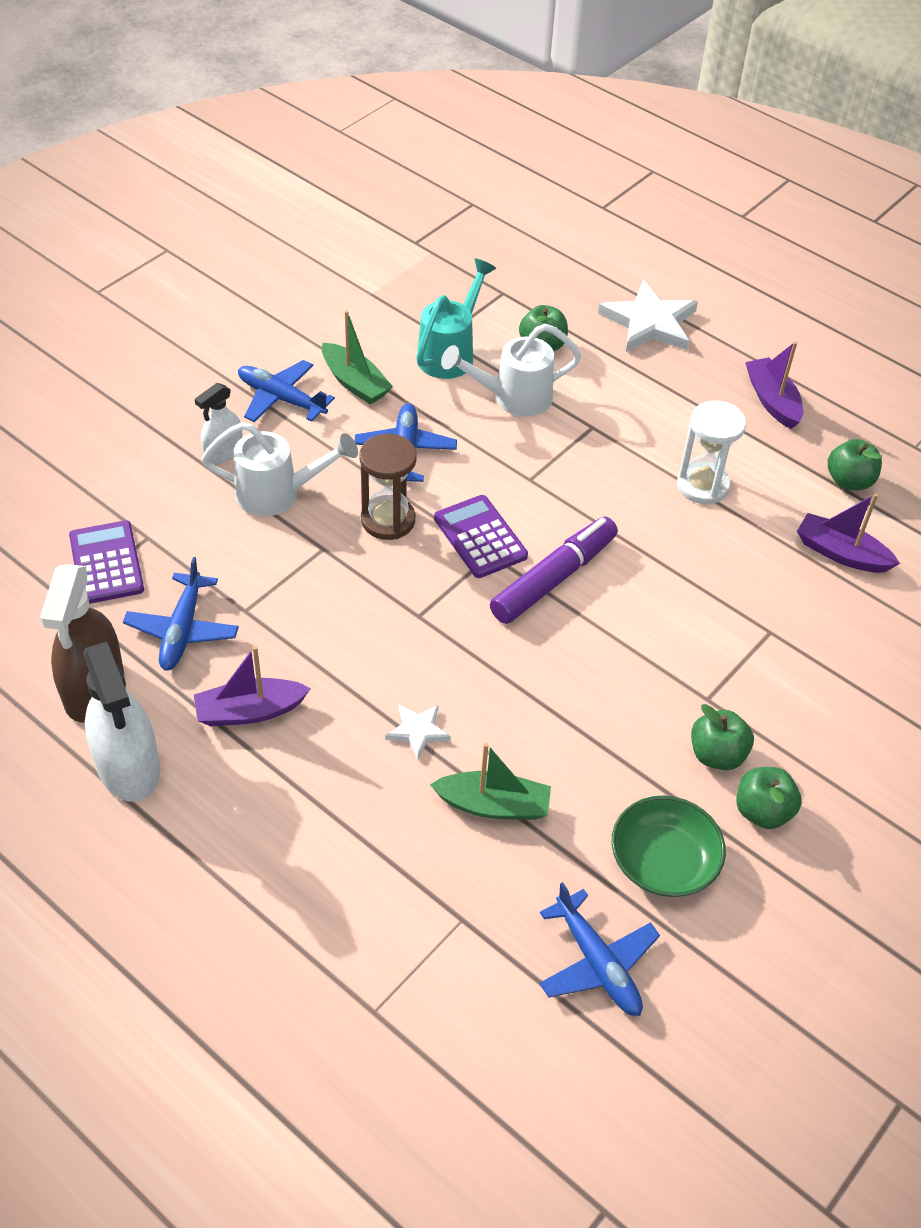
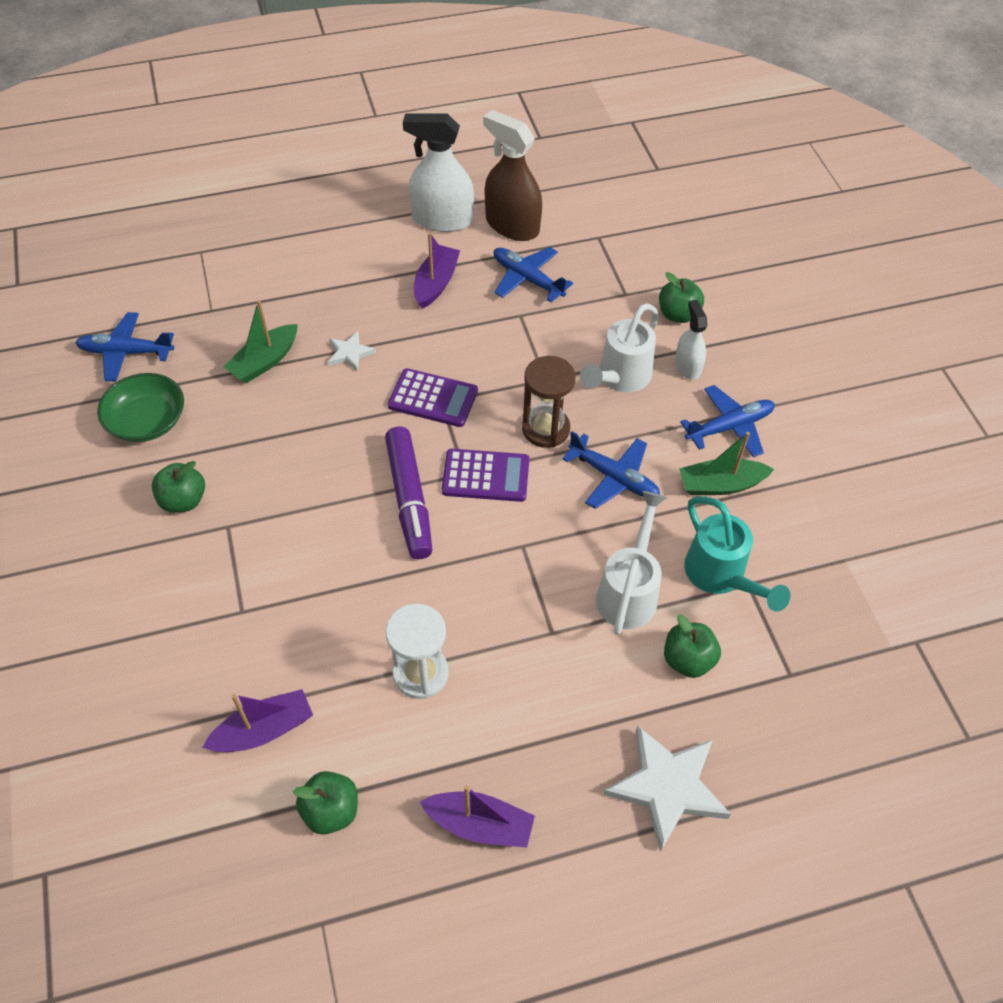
camera: 125 degrees right, 5 degrees up
purple calculator [69,520,144,604] -> purple calculator moved to [388,368,478,427]
green apple [736,767,802,829] -> green apple moved to [659,272,704,323]

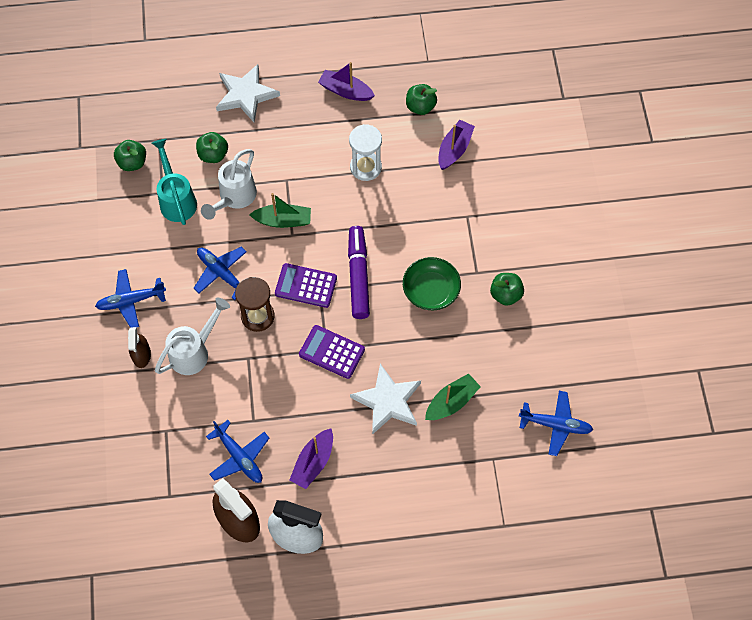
camera: 170 degrees left, 10 degrees up
green bowl [97,373,184,442] -> green bowl moved to [403,257,461,310]
purple boat [202,689,313,752] -> purple boat turned 135 degrees clockwise [438,120,475,170]
white star [328,331,376,372] -> white star [350,364,421,435], size x1.97
green apple [659,272,704,323] -> green apple moved to [114,140,146,171]
white spray bottle [675,300,708,380] -> brown spray bottle [128,327,151,368]
green boat [679,432,774,495] -> green boat moved to [249,193,311,228]

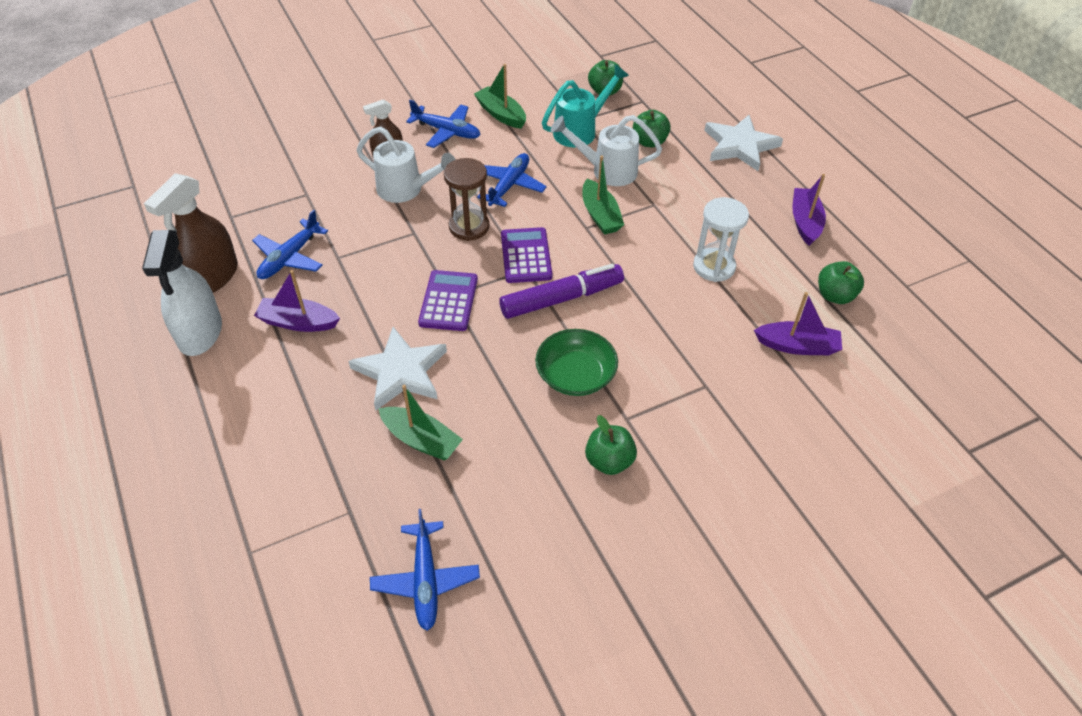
camera: 70 degrees right, 15 degrees down
blue plane [95,269,166,327] -> blue plane turned 150 degrees clockwise [406,100,481,148]
none -> green boat [474,64,526,129]

